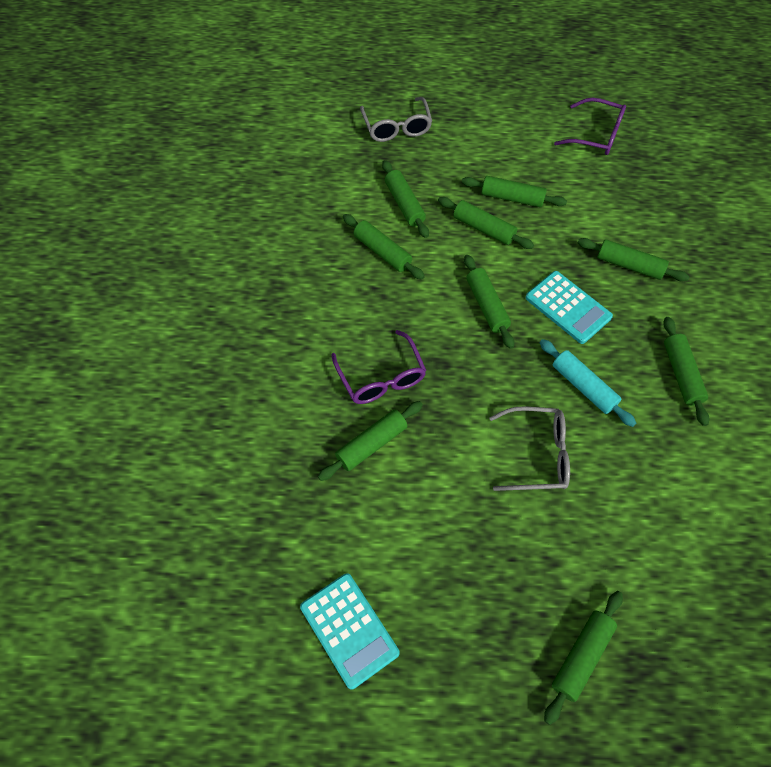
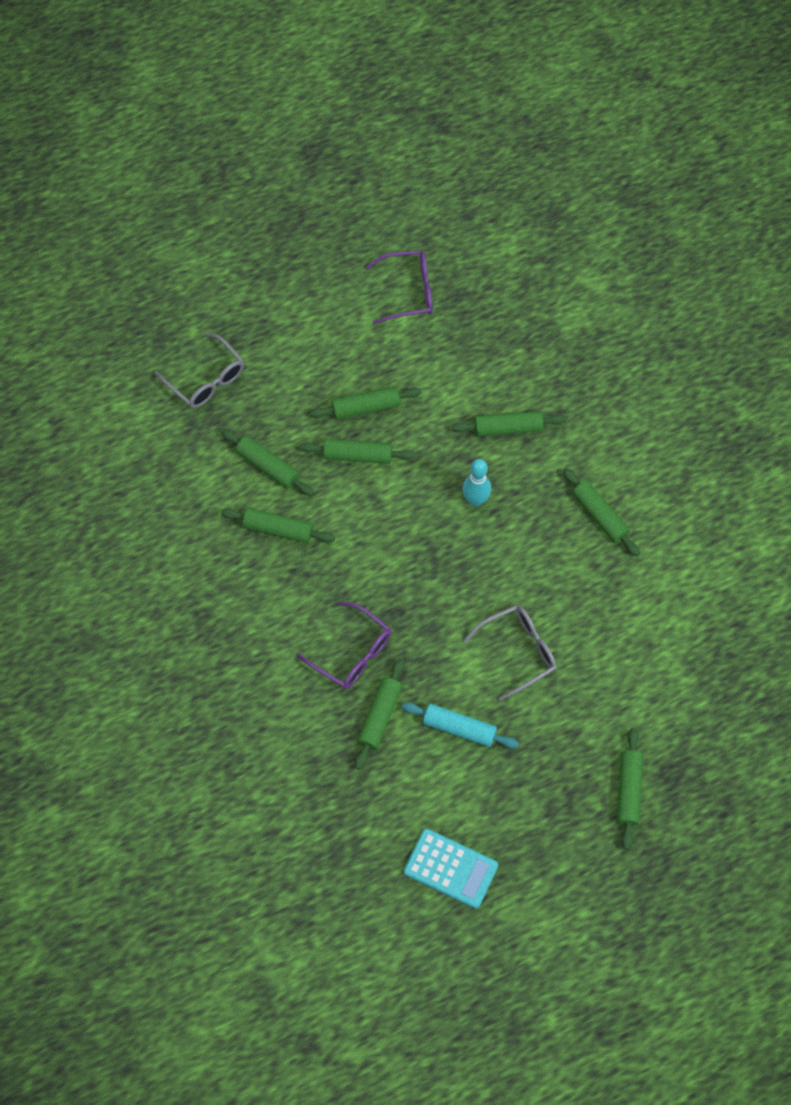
camera: 30 degrees left, 5 degrees up
green rolling pin [464,255,514,349] -> none
turquoise calculator [526,271,613,344] -> turquoise bowling pin [463,459,491,506]
turquoise rolling pin [540,339,636,427] -> turquoise rolling pin moved to [401,702,519,749]

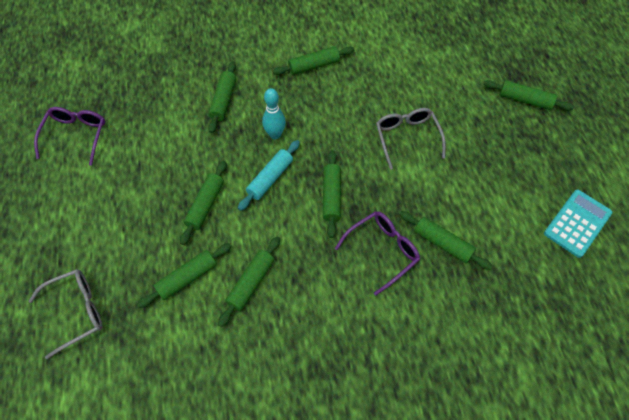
camera: 75 degrees left, 5 degrees down
green rolling pin [310,386,422,419] -> green rolling pin moved to [323,150,341,238]
turquoise rolling pin [401,702,519,749] -> turquoise rolling pin moved to [238,140,300,211]

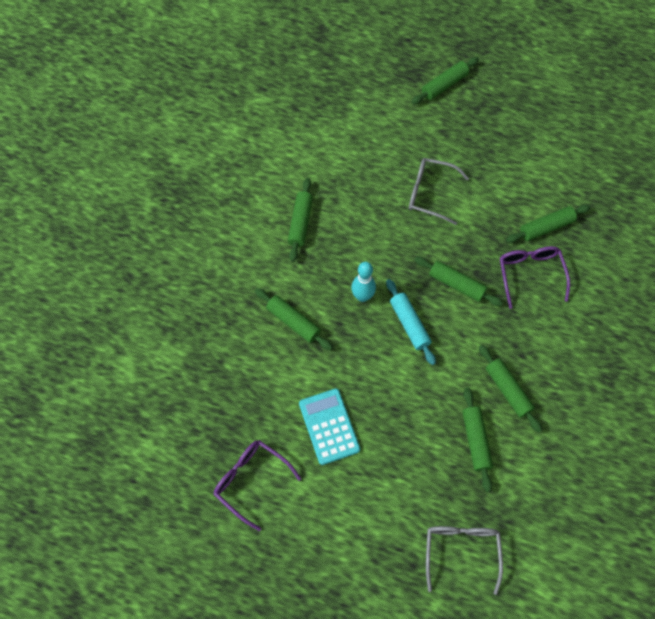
camera: 60 degrees left, 5 degrees up
green rolling pin [180,161,227,245] -> none
turquoise calculator [544,190,612,258] -> turquoise calculator moved to [299,389,360,465]

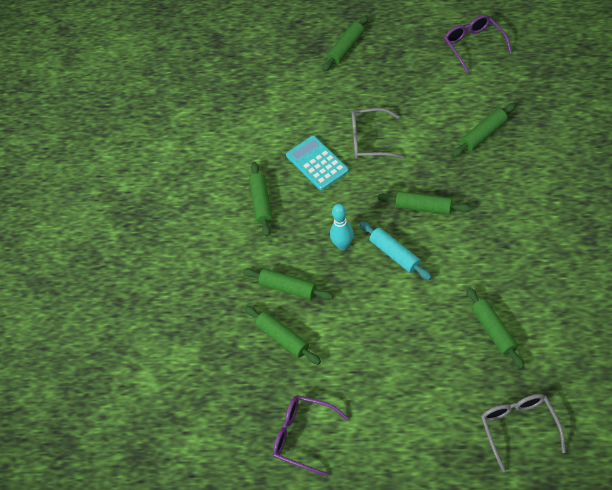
camera: 10 degrees left, 10 degrees down
turquoise calculator [299,389,360,465] -> turquoise calculator moved to [286,136,349,190]
green rolling pin [479,345,542,433] -> green rolling pin moved to [244,306,321,365]
purple glasses [500,246,570,309] -> purple glasses moved to [444,15,512,74]

